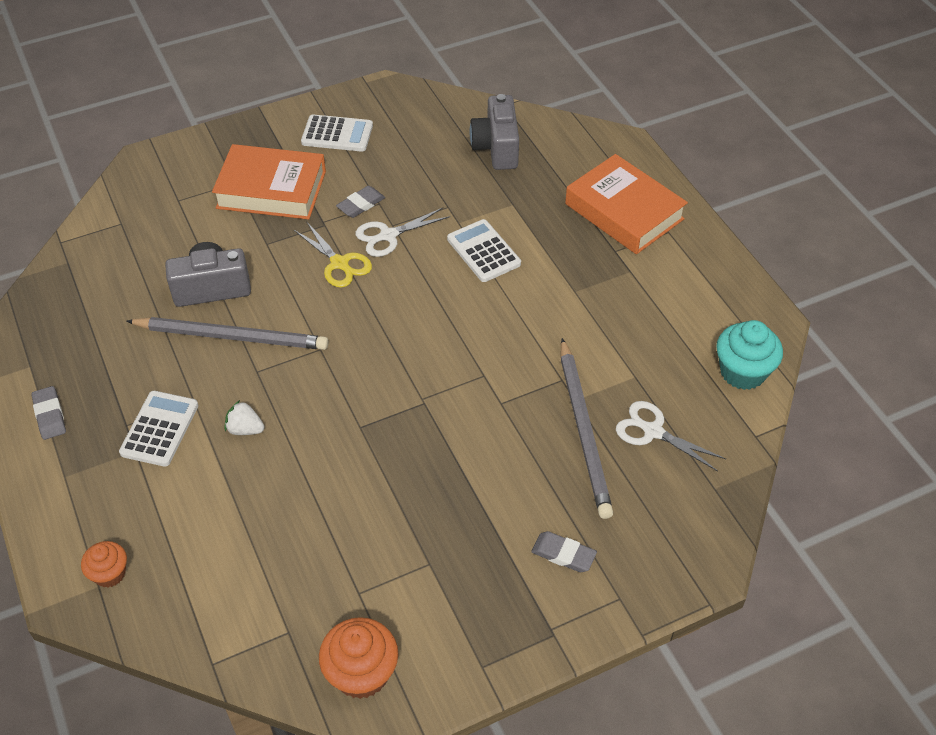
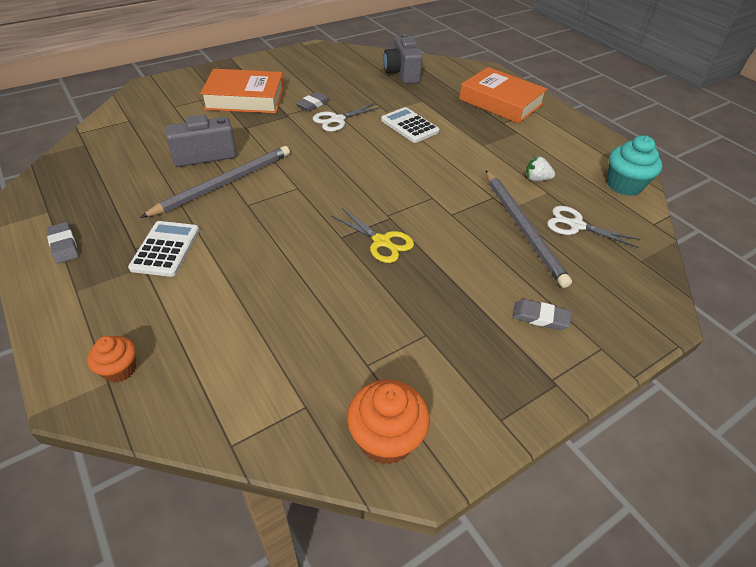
camera: 10 degrees left, 5 degrees down
grey pencil [126,317,329,350] -> grey pencil turned 45 degrees counterclockwise [140,146,290,218]
white strawberry [225,400,264,435] -> white strawberry moved to [525,156,555,181]
yellow scissors [294,222,372,288] -> yellow scissors moved to [332,208,414,263]
white calculator [301,114,373,152] -> none

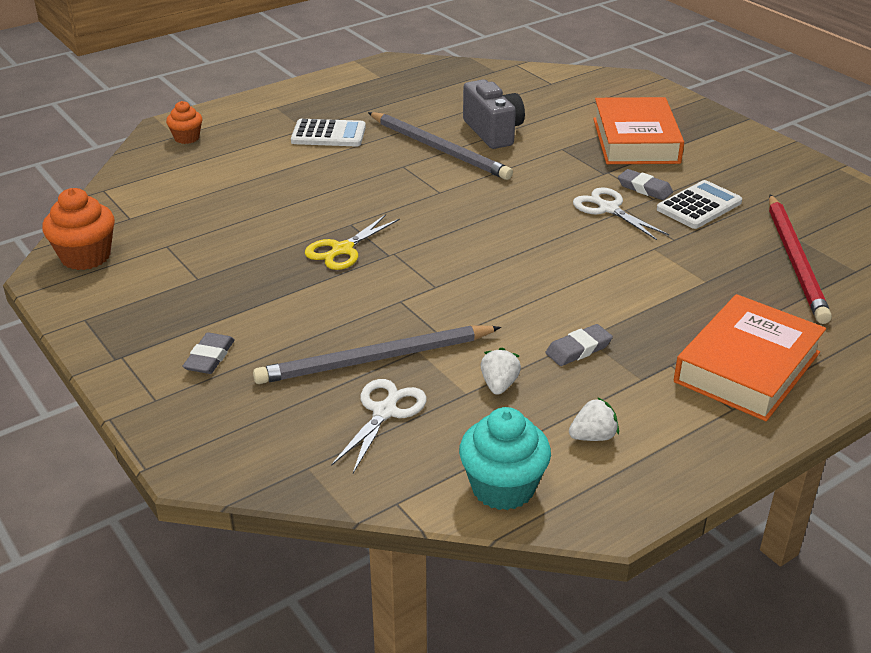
camera: 90 degrees right, 10 degrees down
grey eraser [47,222,79,264] -> grey eraser moved to [545,324,613,366]
white calculator [381,107,440,143] -> white calculator moved to [657,180,742,229]
grey camera [383,34,423,84] -> red pencil [769,194,832,324]
none -> white strawberry [569,397,619,441]

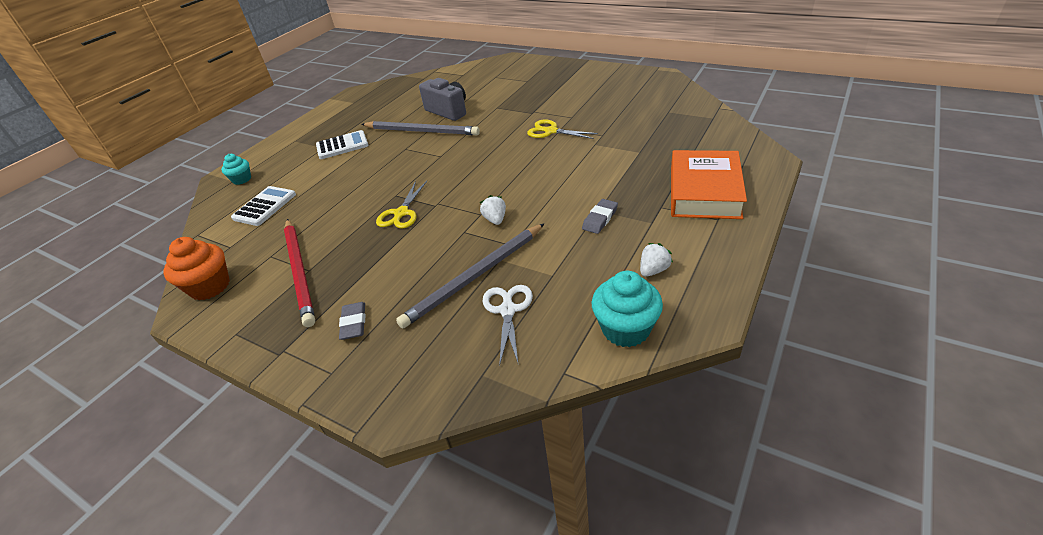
camera: 20 degrees left, 5 degrees up
orange cupcake [166,101,202,144] -> turquoise cupcake [221,154,251,185]
white strawberry [480,348,521,395] -> white strawberry moved to [480,195,506,225]
white scissors [573,187,669,240] -> yellow scissors [527,119,598,139]
orange book [593,97,684,164] -> none
grey eraser [618,169,673,200] -> none
white calculator [657,180,742,229] -> white calculator moved to [231,186,296,226]
red pencil [769,194,832,324] -> red pencil moved to [284,219,315,327]

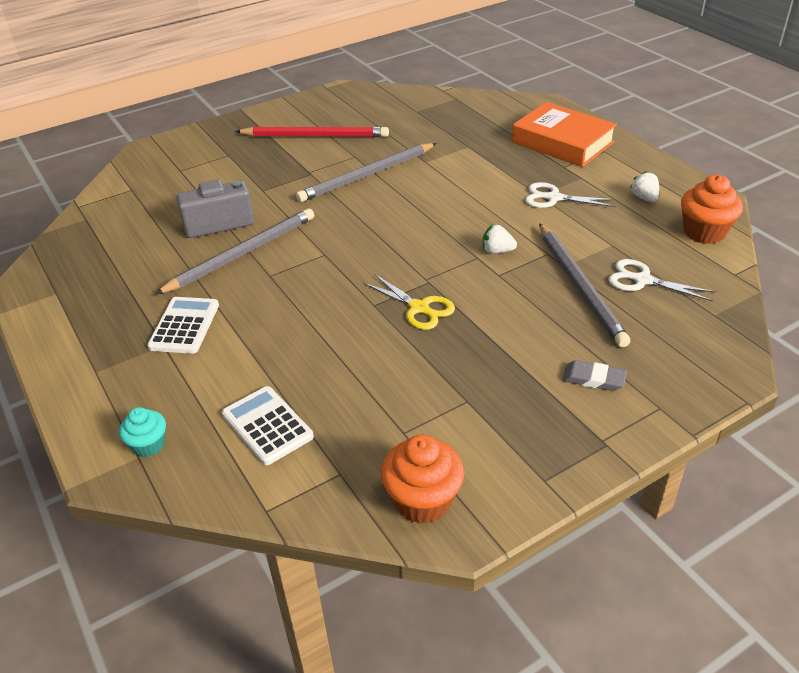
camera: 65 degrees left, 0 degrees up
red pencil [284,219,315,327] -> red pencil moved to [235,127,389,137]
yellow scissors [527,119,598,139] -> grey pencil [296,143,437,202]
grey eraser [582,199,618,234] -> white scissors [525,182,616,208]
turquoise cupcake [591,271,663,347] -> orange cupcake [681,175,743,244]

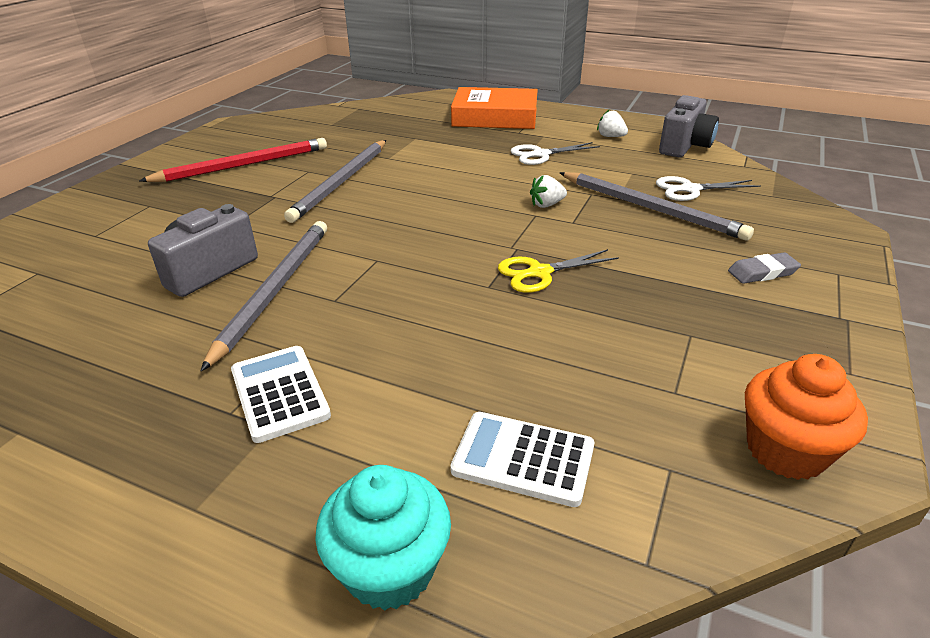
camera: 35 degrees left, 5 degrees down
turquoise cupcake [119,407,166,457] -> turquoise cupcake [315,465,451,611], size x1.64
yellow scissors [363,274,455,330] -> yellow scissors turned 150 degrees clockwise [498,249,619,293]
orange cupcake [681,175,743,244] -> grey camera [659,95,719,157]

